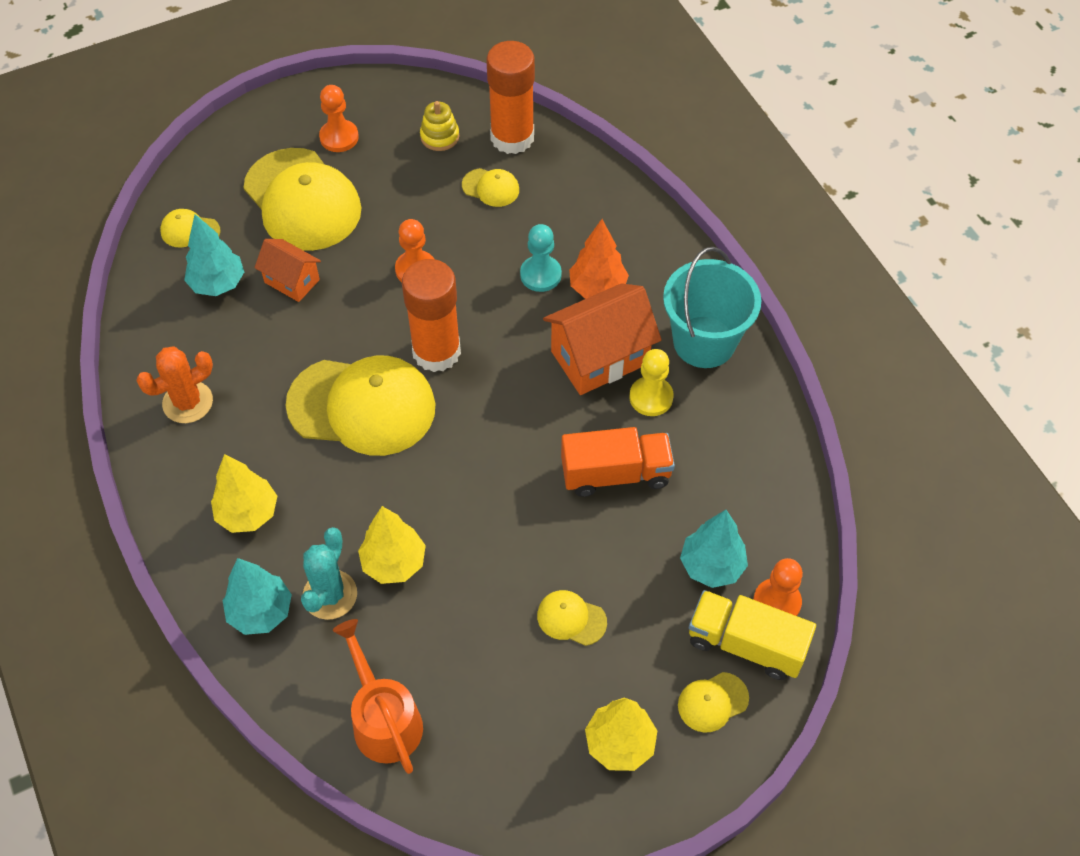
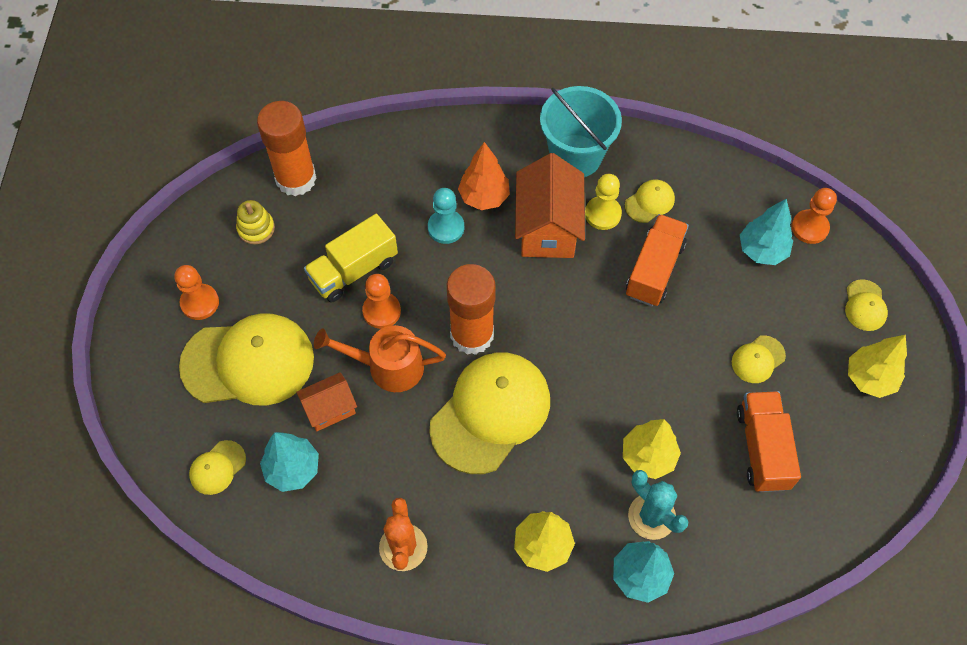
camera: 60 degrees left, 5 degrees up
orange watering can [333,619,423,774] -> orange watering can moved to [314,325,446,392]
yellow cap [462,168,519,207] -> yellow cap moved to [625,179,675,223]
yellow truck [689,590,816,680] -> yellow truck moved to [304,214,398,302]
none -> orange truck [737,391,801,492]

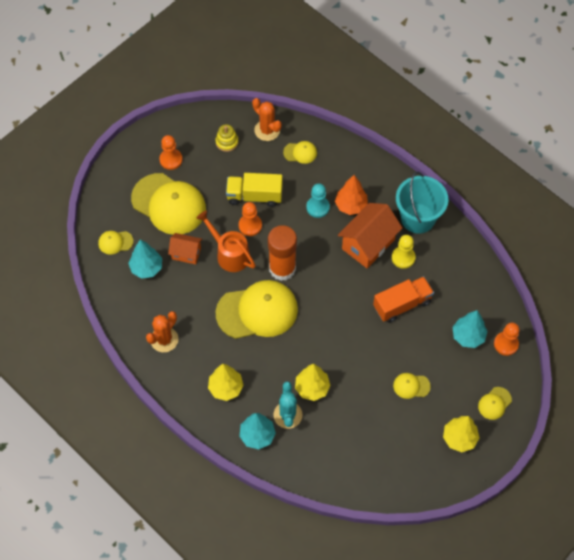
camera: 40 degrees right, 0 degrees up
orange glue stick [257,101,317,196] -> orange cactus [252,98,282,141]
yellow cap [625,179,675,223] -> yellow cap moved to [283,141,317,164]
orange truck [737,391,801,492] -> none

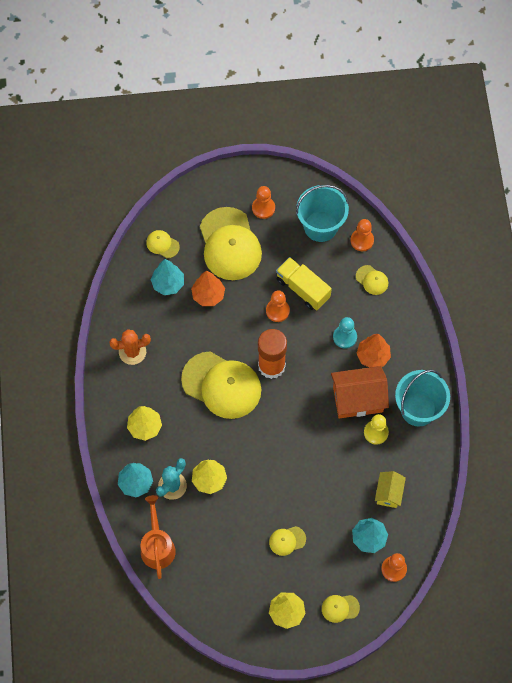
camera: 40 degrees right, 5 degrees up
orange house [168,233,202,264] -> orange tree [191,271,225,306]
orange watering can [196,211,256,272] -> orange watering can moved to [141,495,176,579]
yellow stacking toy [215,124,238,152] -> turquoise bucket [296,185,349,242]
orange cactus [252,98,282,141] -> orange pawn [351,219,374,251]
orange truck [373,276,434,323] -> none
yellow cap [393,373,431,399] -> yellow cap turned 60 degrees counterclockwise [269,526,306,556]
none -> yellow house [375,471,406,508]

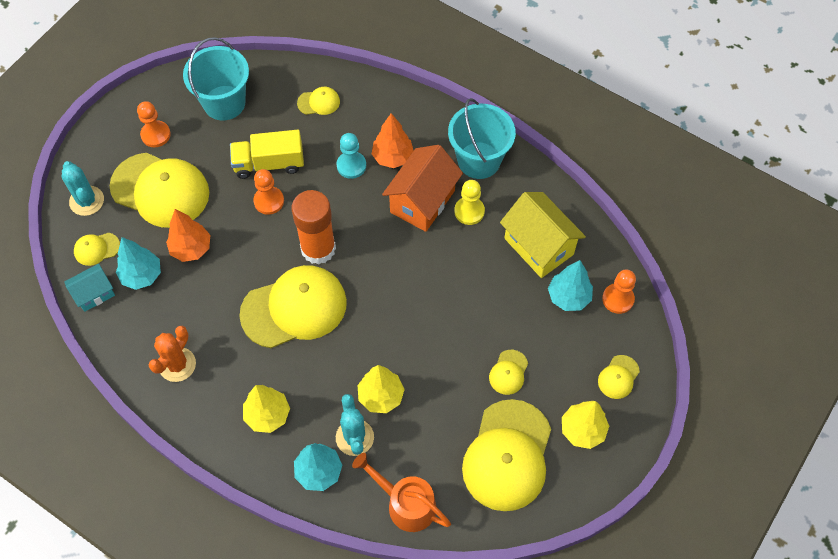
camera: 50 degrees left, 5 degrees down
orange pawn [351,219,374,251] -> none
yellow house [375,471,406,508] -> yellow house [500,192,586,278], size x1.73
none -> turquoise cactus [62,161,104,216]
none -> turquoise house [64,264,115,312]
none -> yellow cap [462,399,551,511]

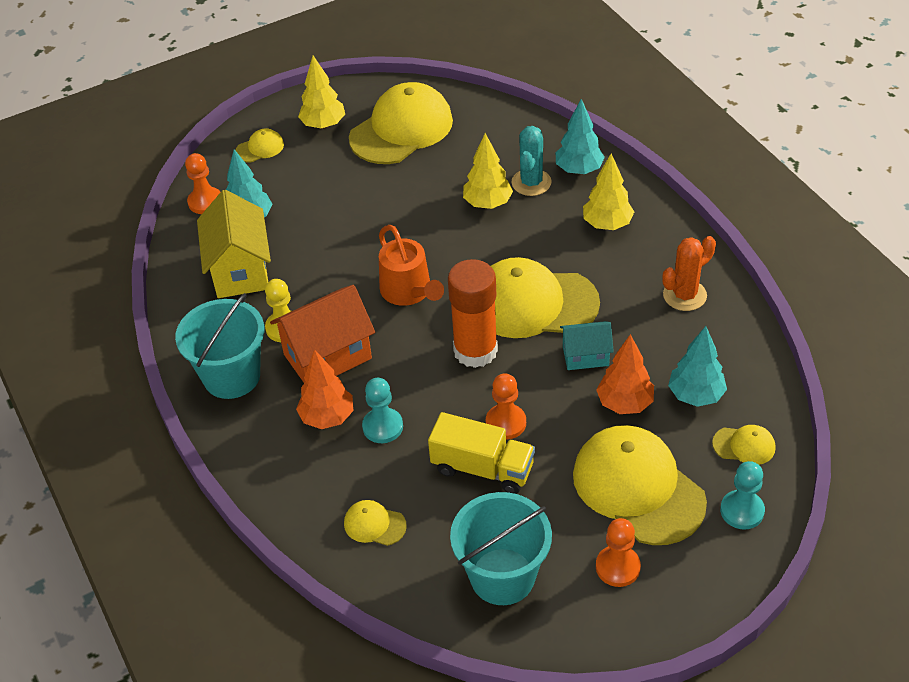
camera: 150 degrees left, 15 degrees down
turquoise cactus [62,161,104,216] -> turquoise pawn [720,461,765,530]
turquoise house [64,264,115,312] -> turquoise house moved to [560,321,614,370]
orange watering can [352,453,451,532] -> orange watering can moved to [379,225,444,306]
yellow cap [489,350,528,395] -> none

